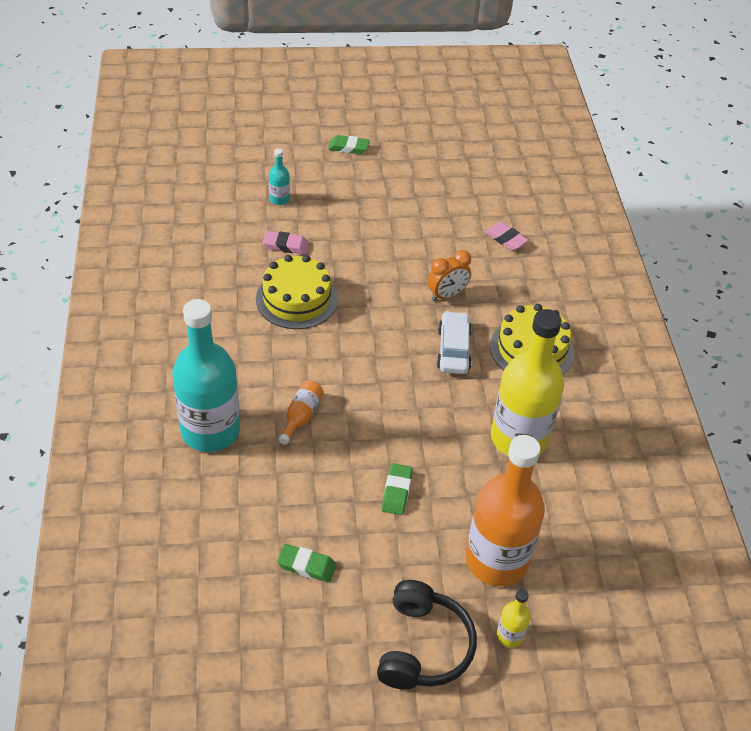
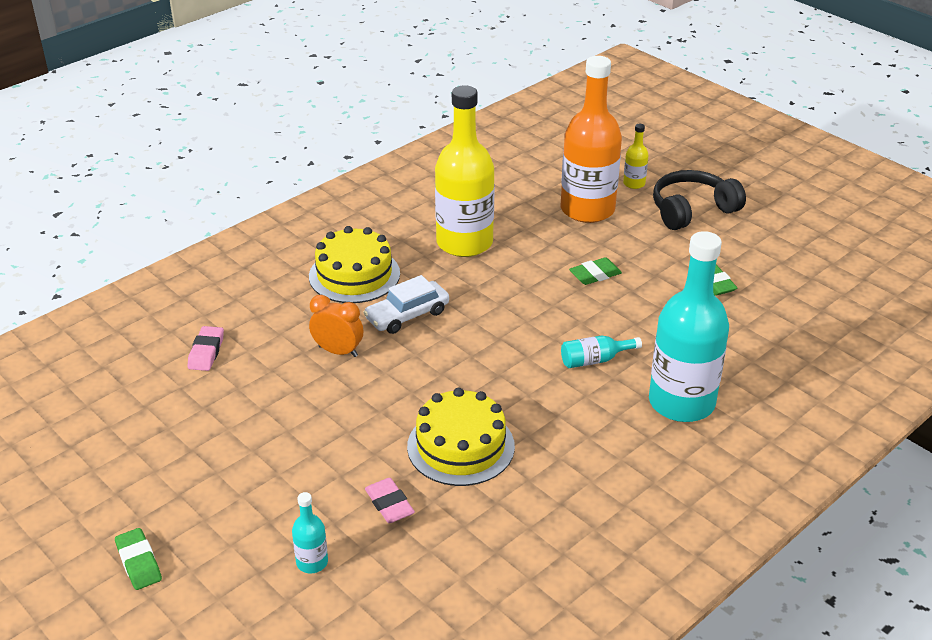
camera: 125 degrees left, 10 degrees down
orange bottle [278,381,324,445] -> turquoise bottle [561,336,642,368]

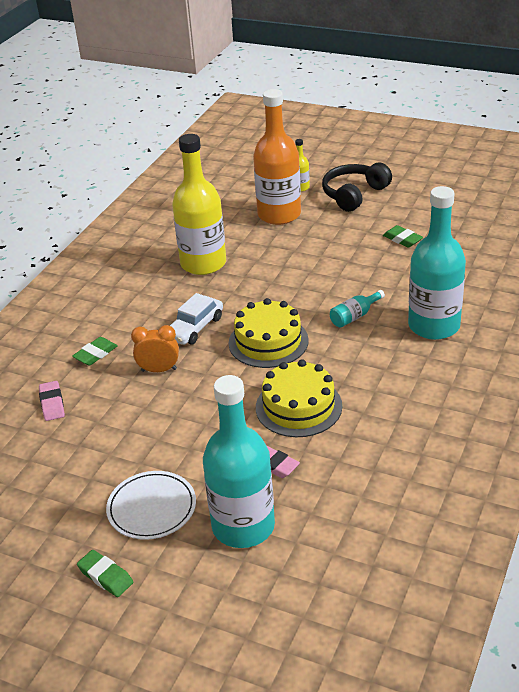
camera: 20 degrees left, 0 degrees up
turquoise bottle [292,492,328,574] -> turquoise bottle [203,375,275,548], size x2.40
yellow cake [309,226,400,303] -> yellow cake moved to [229,298,309,368]
green eraser [569,257,622,285] -> green eraser moved to [72,337,117,365]
none -> white plate [106,471,196,540]

